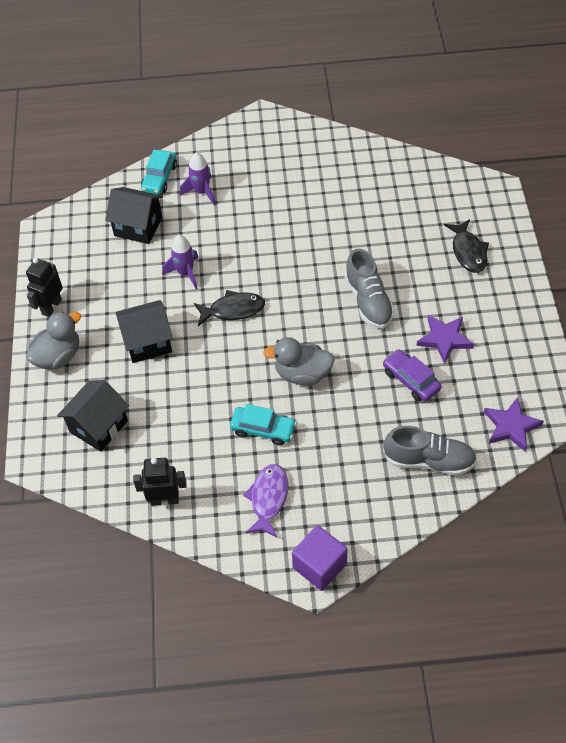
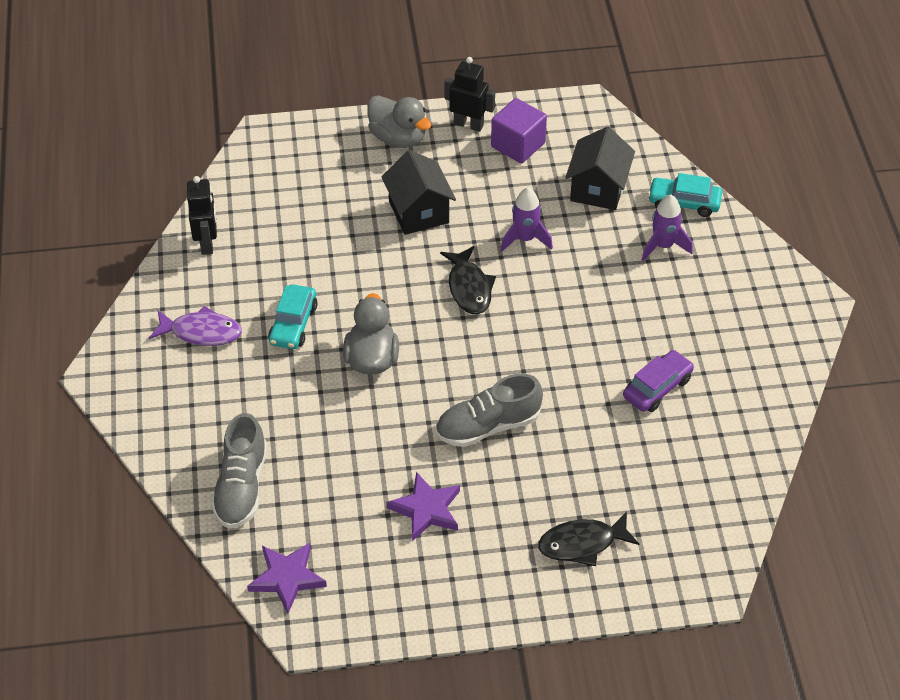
camera: 85 degrees right, 5 degrees down
black house [57,380,129,452] -> none
purple cube [292,525,348,591] -> purple cube moved to [491,98,547,164]
purple car [383,349,442,402] -> purple car moved to [623,350,694,412]

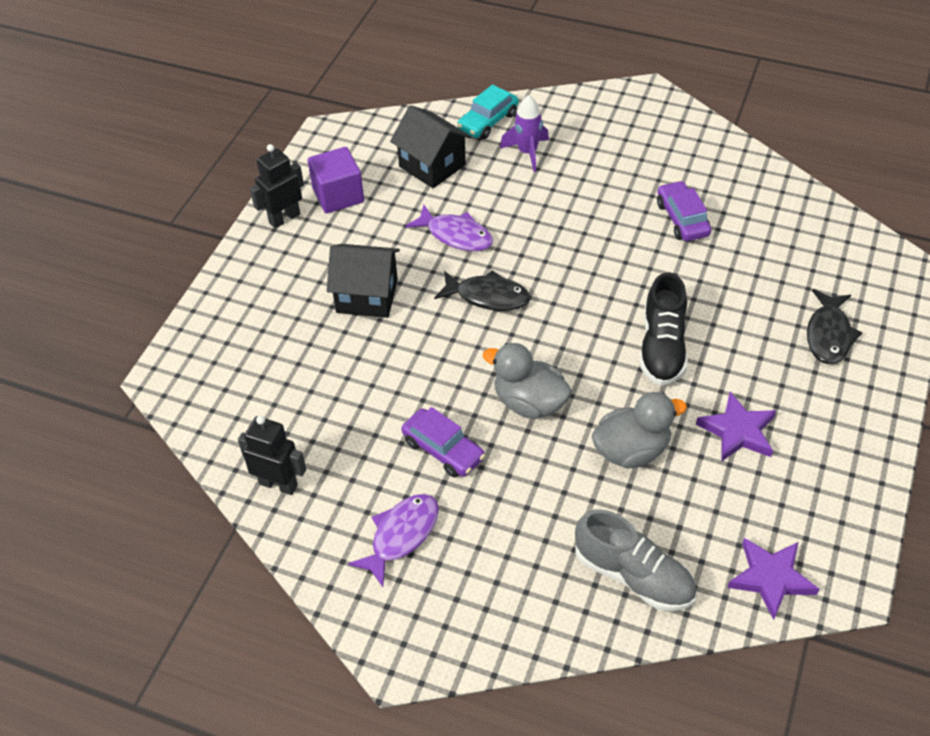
camera: 60 degrees left, 0 degrees up
turquoise car [268,284,318,349] -> purple car [402,407,485,478]
grey duck [367,95,432,148] -> grey duck moved to [591,392,687,469]
grey shoe [436,374,543,447] -> black shoe [639,272,688,386]
purple rocket [500,188,553,252] -> purple fish [405,205,493,251]

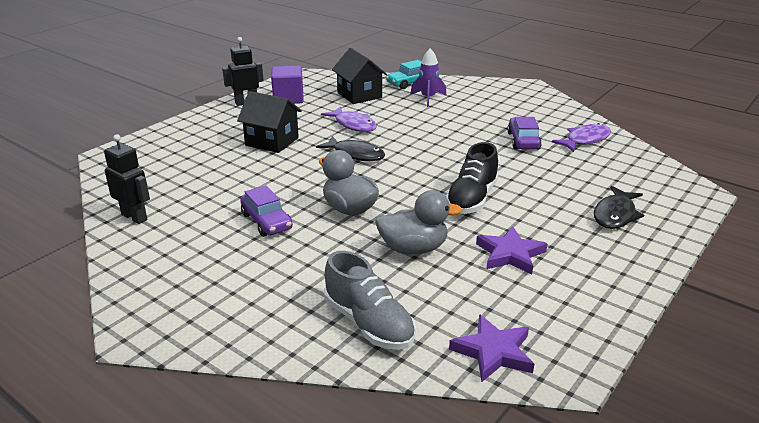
camera: 15 degrees right, 20 degrees down
purple fish [348,494,439,587] -> purple fish moved to [552,123,611,152]

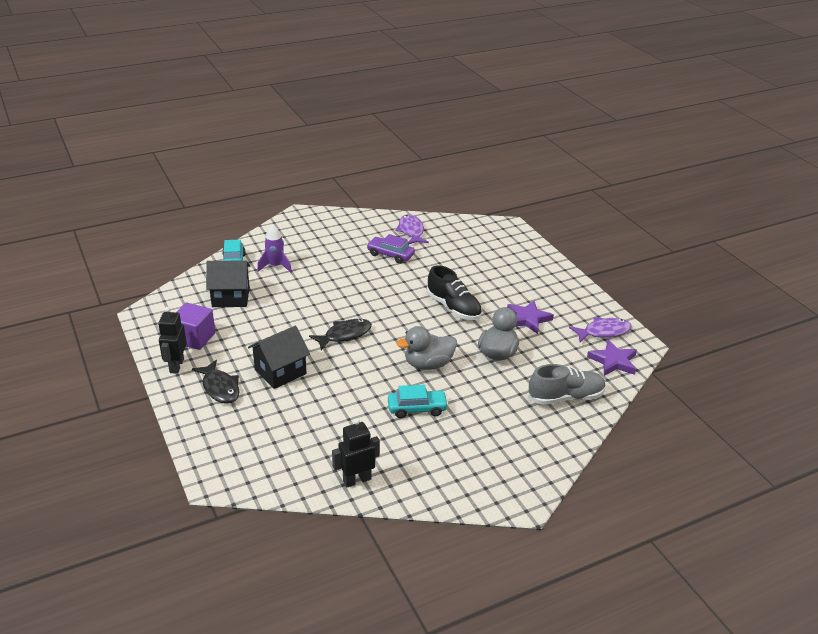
camera: 65 degrees left, 5 degrees up
purple car [240,185,293,237] -> turquoise car [388,385,448,418]
purple fish [321,107,377,132] -> purple fish moved to [569,317,632,342]
black fish [594,186,644,229] -> black fish moved to [192,360,239,404]

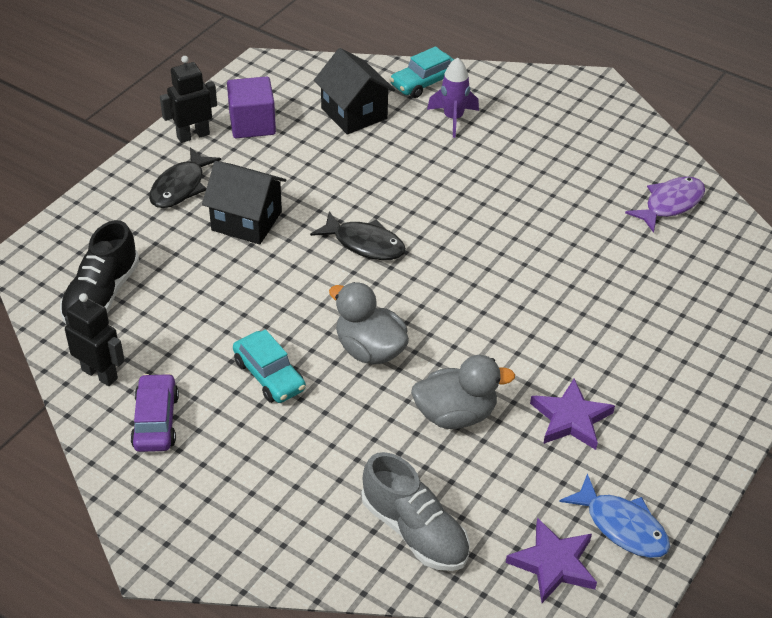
camera: 60 degrees right, 10 degrees up
purple car [367,234,415,264] -> purple car moved to [130,373,179,452]
black shoe [427,265,482,320] -> black shoe moved to [60,220,139,324]
purple fish [569,317,632,342] -> blue fish [559,473,670,558]

